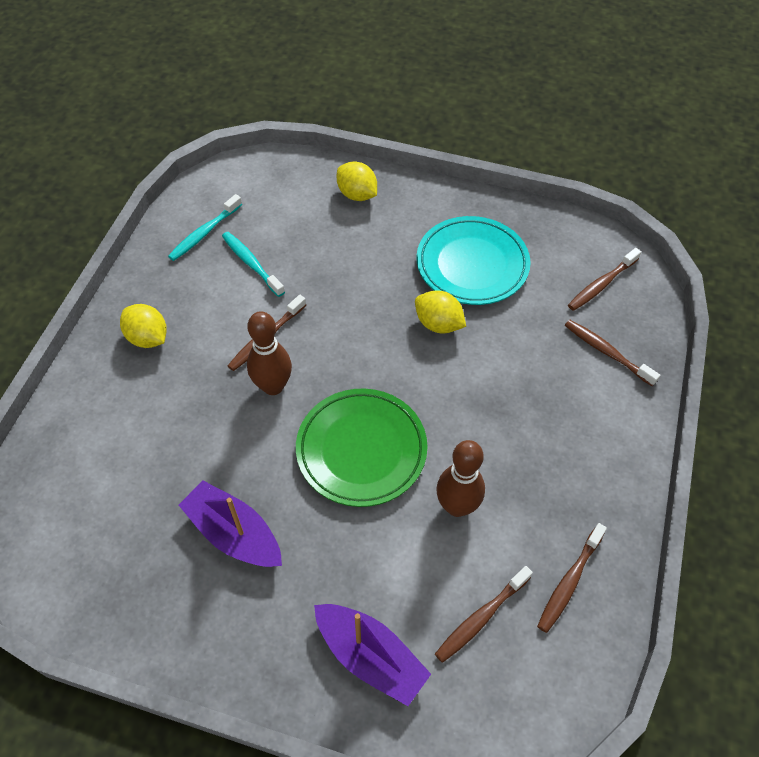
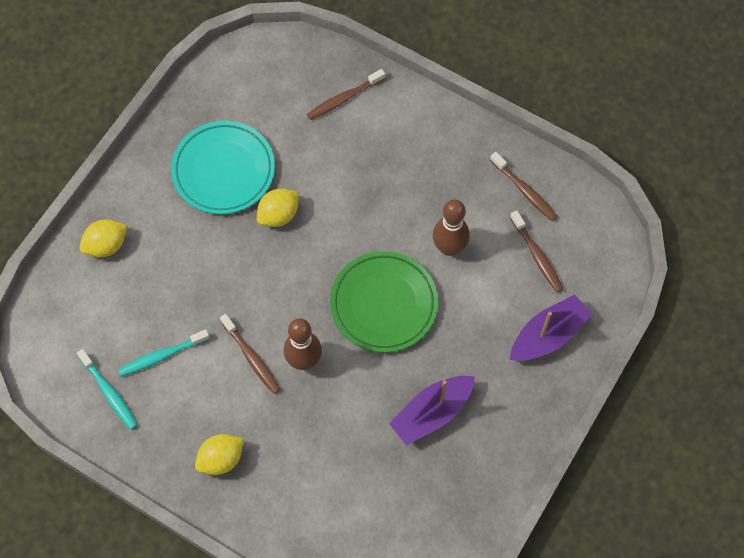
camera: 75 degrees left, 10 degrees up
brown toothbrush [568,248,641,311] -> none

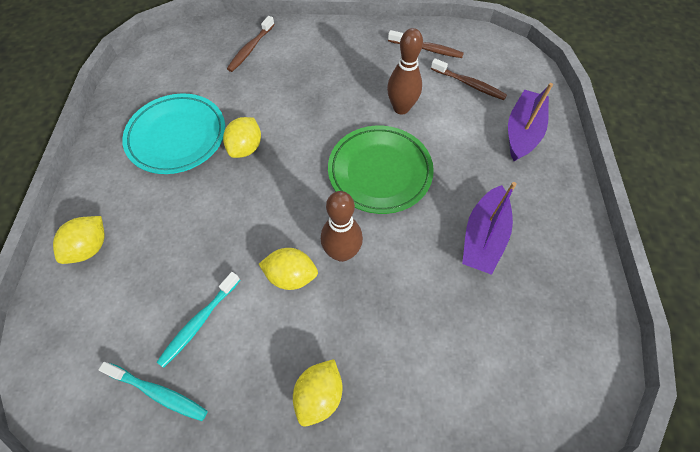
camera: 30 degrees left, 5 degrees down
brown toothbrush [220,314,281,394] -> yellow lemon [259,248,318,290]

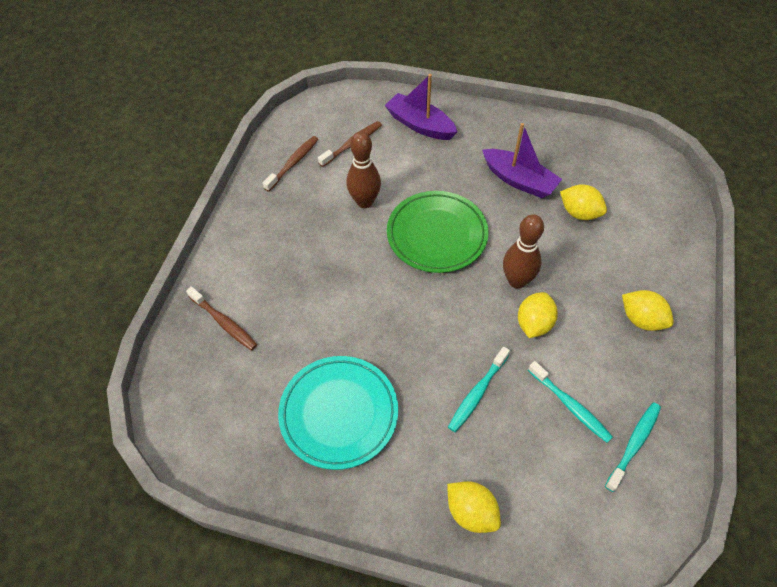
camera: 75 degrees left, 5 degrees down
yellow lemon [223,117,261,158] -> yellow lemon moved to [560,184,607,220]
none -> turquoise toothbrush [448,347,510,432]

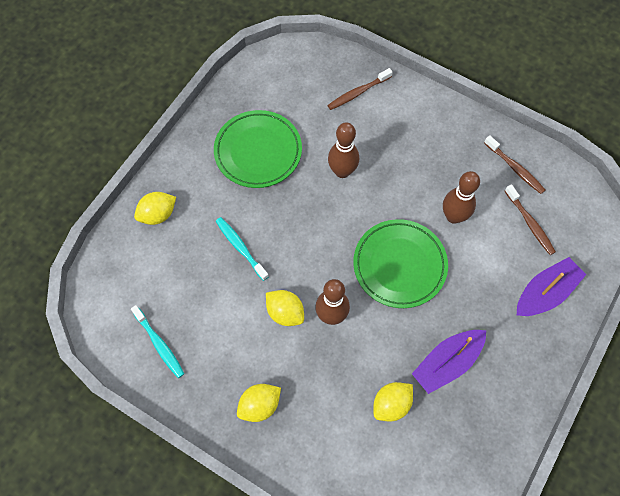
camera: 105 degrees right, 10 degrees up
turquoise plate [278,356,398,470] -> green plate [214,110,302,188]
turquoise toothbrush [528,361,613,443] -> none
none -> brown bowling pin [328,122,359,178]

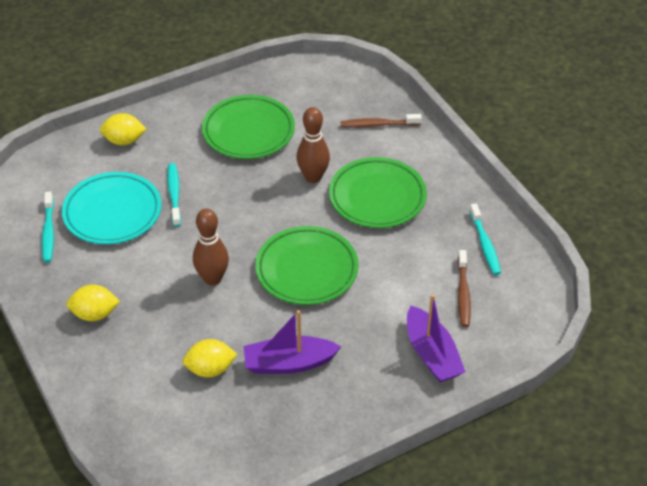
camera: 30 degrees right, 20 degrees down
yellow lemon [266,290,304,326] -> none
brown bowling pin [443,171,480,224] -> none
brown toothbrush [484,135,545,194] -> turquoise toothbrush [469,204,501,275]
purple boat [517,257,586,316] -> purple boat turned 75 degrees clockwise [407,294,466,382]
none -> turquoise plate [62,172,162,244]
none -> green plate [329,157,427,228]

